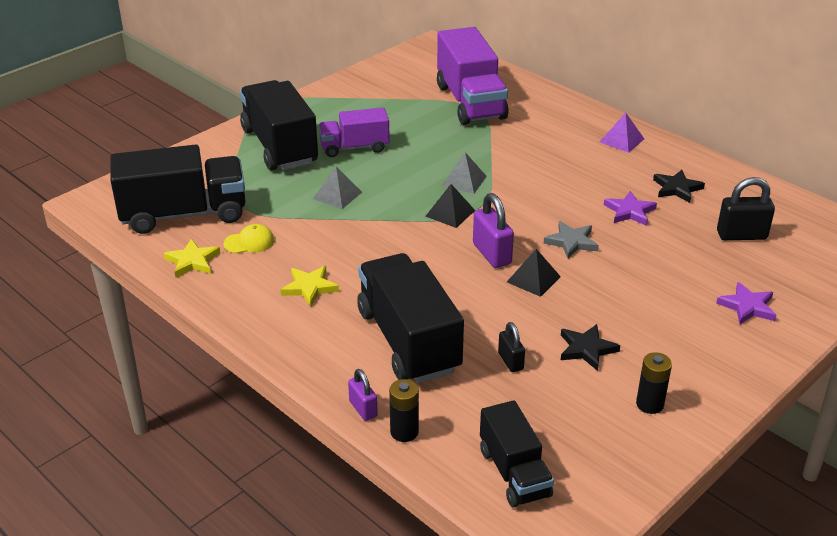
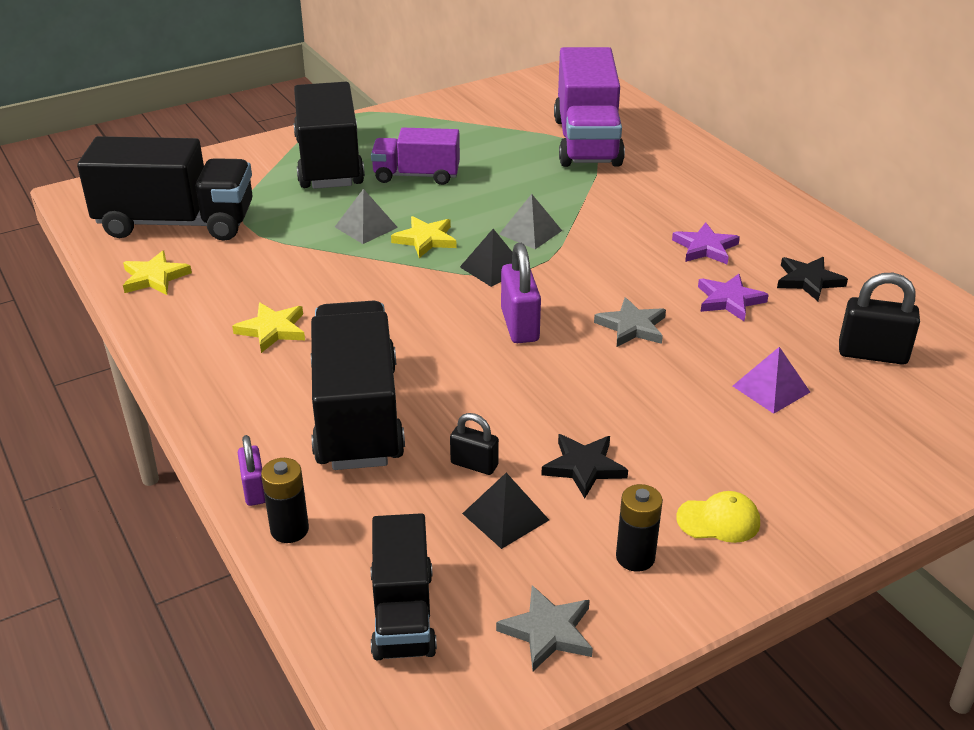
camera: 15 degrees right, 0 degrees up
yellow cap [224,224,274,253] -> yellow cap moved to [676,491,760,543]
black padlock [498,322,525,372] -> black padlock turned 60 degrees counterclockwise [450,413,499,475]
black pyramid [507,249,561,297] -> black pyramid moved to [462,473,549,549]
purple pyramid [600,113,644,153] -> purple pyramid moved to [733,347,810,414]
purple star [716,282,777,324] -> purple star moved to [672,222,740,265]
none -> yellow star [391,216,456,258]
none -> grey star [496,585,593,671]

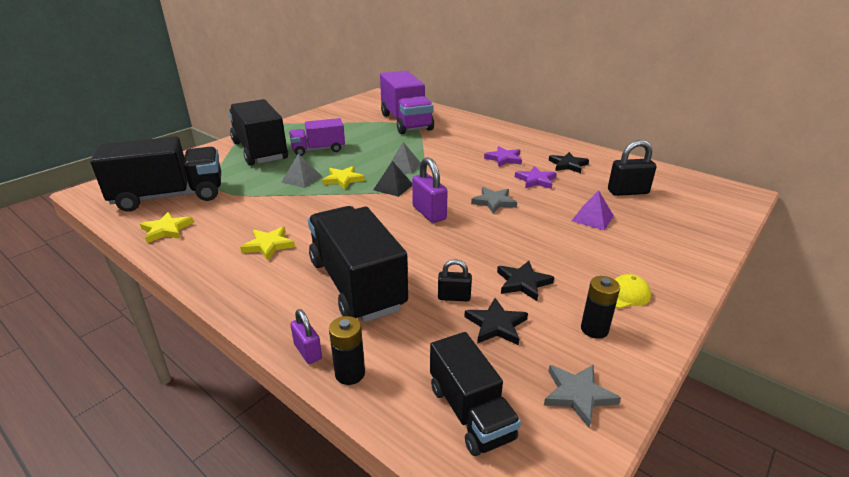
camera: 20 degrees left, 5 degrees down
black pyramid [462,473,549,549] -> black star [464,298,528,345]

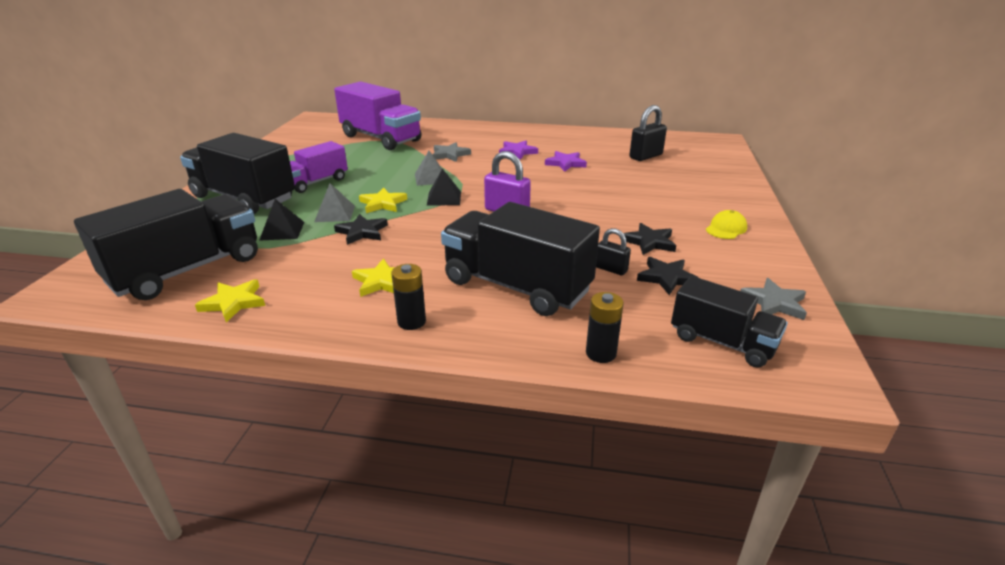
camera: 30 degrees left, 0 degrees up
purple padlock [290,309,322,364] -> none
black padlock [438,259,472,301] -> black padlock turned 60 degrees clockwise [596,228,631,275]
grey star [471,187,517,214] -> grey star moved to [432,143,471,162]
black star [549,152,589,173] -> black star moved to [334,214,388,245]
purple pyramid [572,190,614,231] -> none
black battery [581,276,620,339] -> black battery moved to [391,264,426,330]
none -> black pyramid [259,199,304,241]

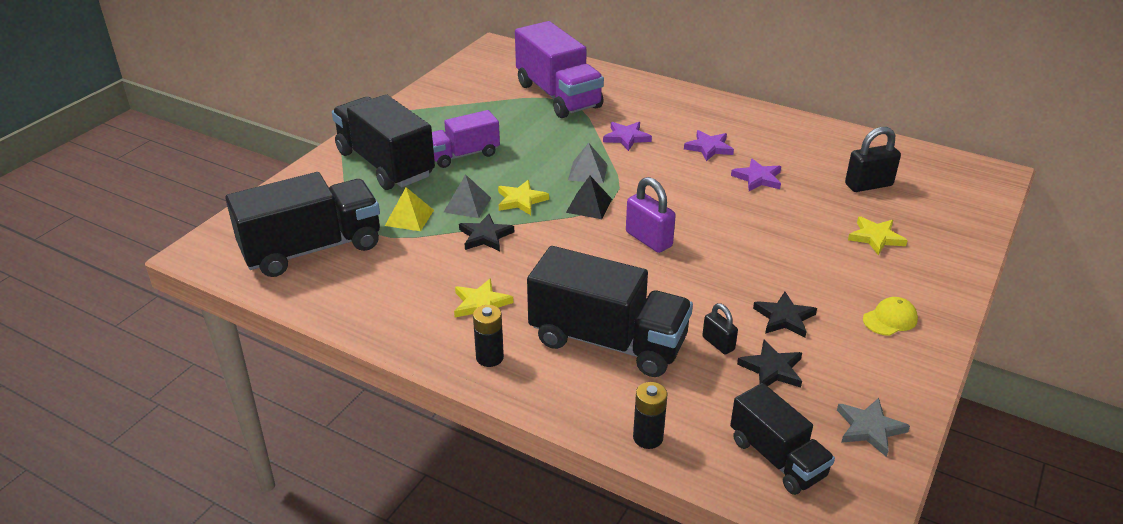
camera: 20 degrees right, 5 degrees up
yellow star [195,279,265,322] -> yellow star moved to [848,216,908,255]
black pyramid [259,199,304,241] -> yellow pyramid [385,187,434,231]
grey star [432,143,471,162] -> purple star [603,122,652,151]
black truck [441,202,600,316] -> black truck turned 150 degrees clockwise [527,246,693,377]

